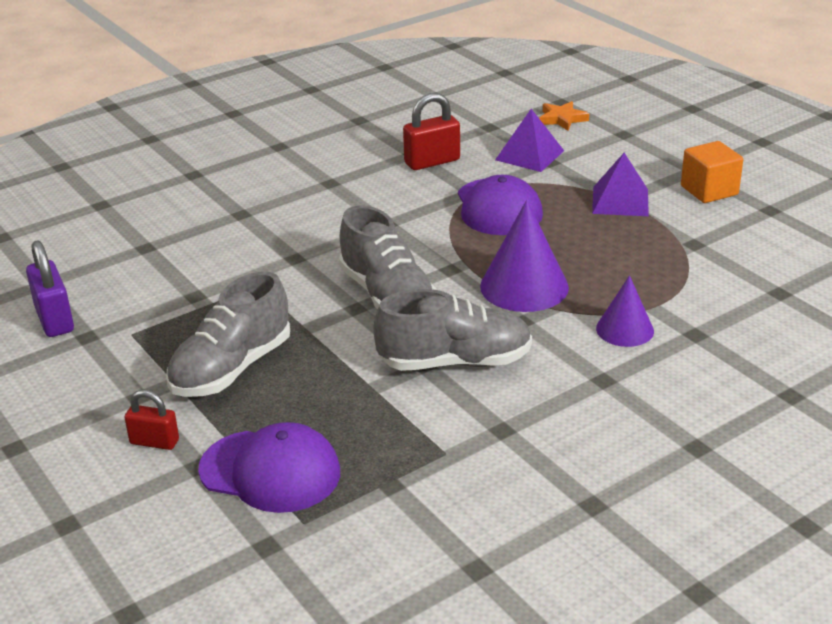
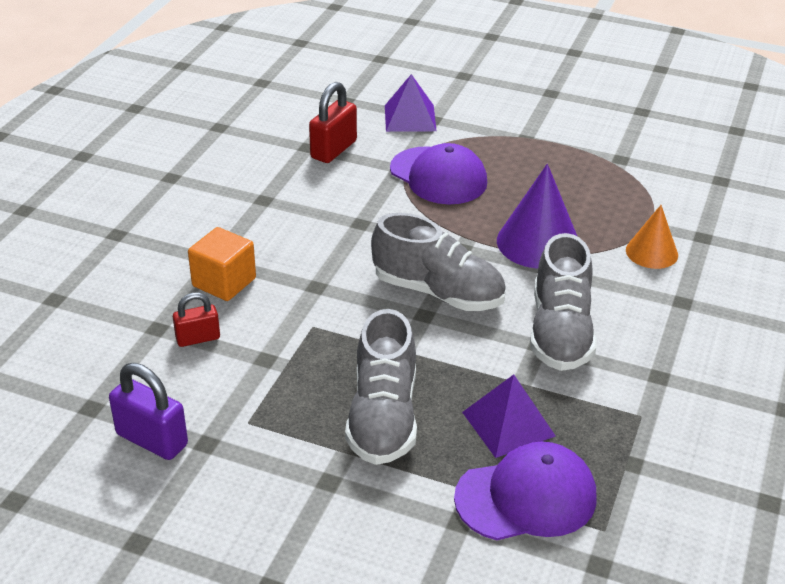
camera: 35 degrees left, 5 degrees up
red padlock [124,390,179,450] -> red padlock moved to [173,292,220,347]
grey shoe [373,289,532,371] -> grey shoe turned 135 degrees clockwise [530,233,596,371]
orange star [539,101,589,131] -> none
purple pyramid [592,153,649,216] -> purple pyramid moved to [462,374,556,458]
purple cone [596,275,654,347] -> orange cone [626,205,678,269]
orange cube [681,141,743,203] -> orange cube moved to [188,227,256,301]

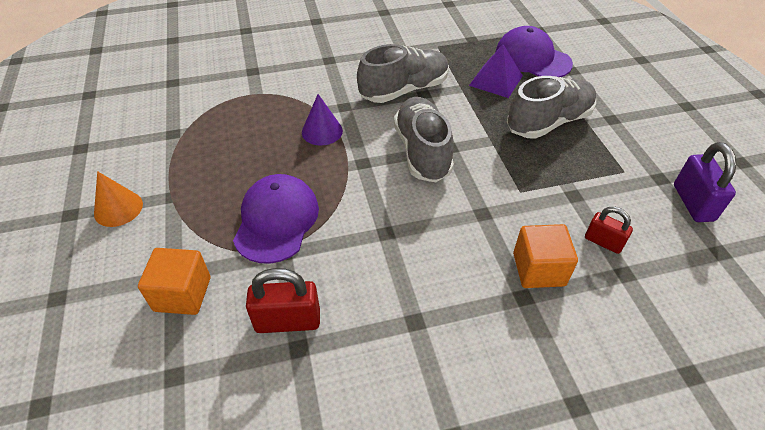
camera: 125 degrees left, 10 degrees up
purple pyramid [385,74,436,132] -> orange cube [138,248,210,315]
purple cone [497,164,578,269] -> purple cone [302,94,343,146], size x0.62
orange cone [626,205,678,269] -> orange cone moved to [94,171,143,227]

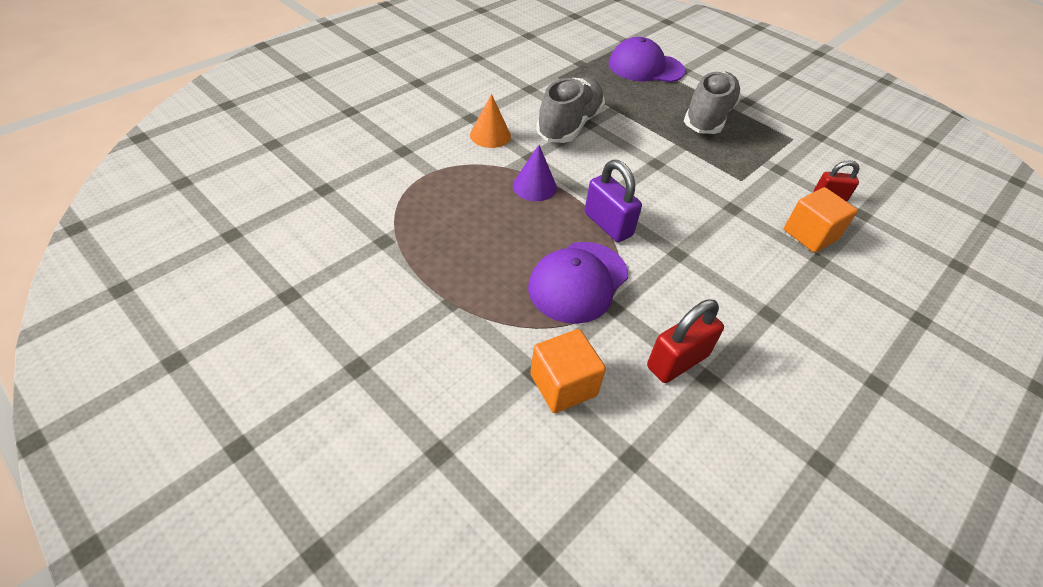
camera: 35 degrees left, 0 degrees up
orange cone [94,171,143,227] -> orange cone moved to [470,94,511,148]
purple cap [233,174,319,264] -> purple cap turned 120 degrees counterclockwise [528,242,628,324]
grey shoe [394,97,454,182] -> none
purple pyramid [469,44,523,98] -> none
purple padlock [674,142,736,222] -> purple padlock moved to [585,160,642,242]

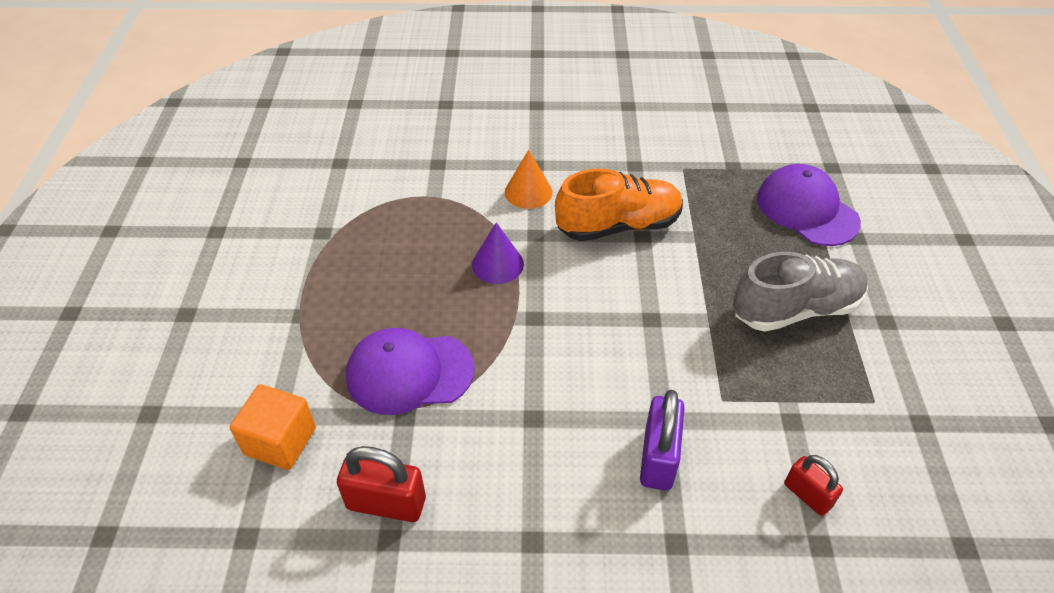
camera: 50 degrees right, 0 degrees up
grey shoe [536,78,605,143] -> orange shoe [555,169,683,241]
purple padlock [585,160,642,242] -> purple padlock moved to [640,390,685,491]
orange cube [784,187,857,253] -> none

